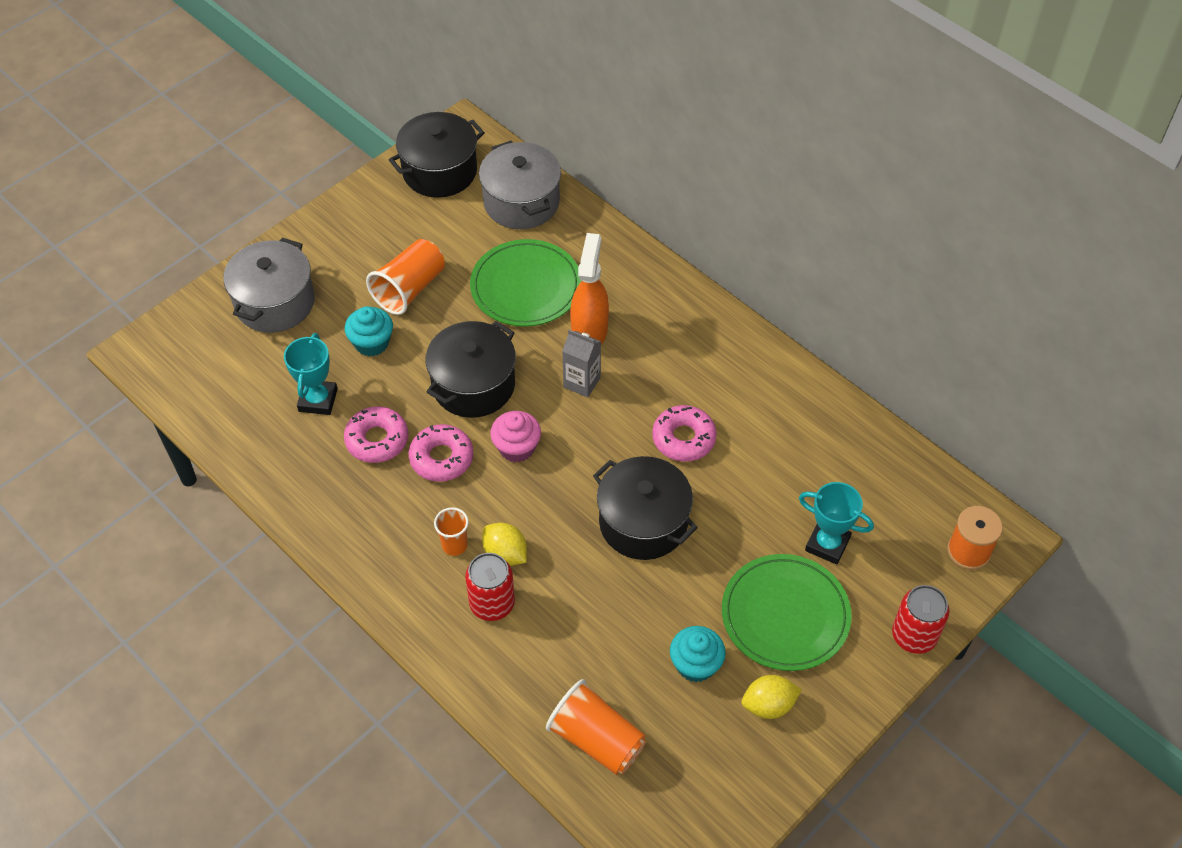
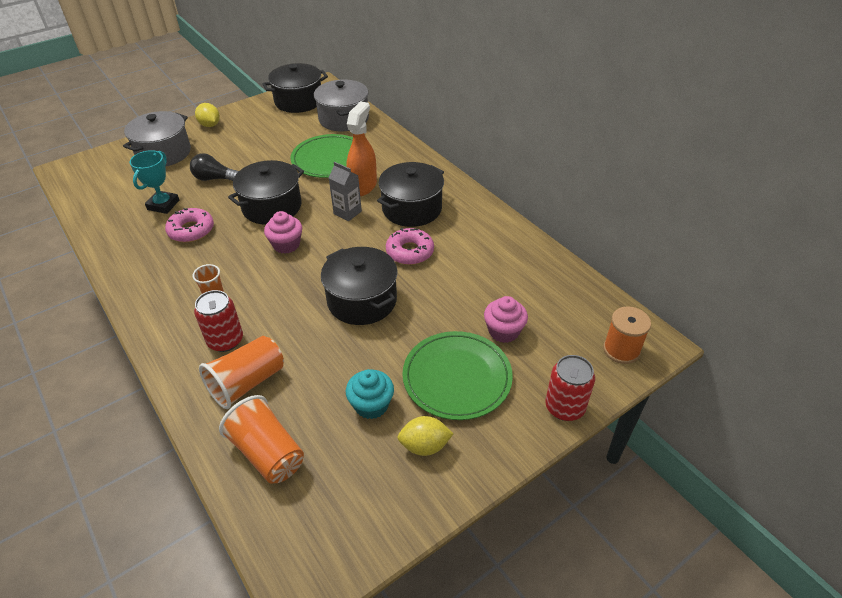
camera: 10 degrees right, 10 degrees down
turquoise cupcake [345,306,393,356] -> black light bulb [190,153,239,181]
orange cup [366,239,445,315] -> orange cup moved to [199,336,284,409]
pink donut [409,424,473,482] -> none
yellow lemon [482,523,527,566] -> yellow lemon moved to [195,103,220,127]
turquoise trophy [799,482,874,565] -> pink cupcake [484,296,528,343]
none -> black pot [377,162,444,227]

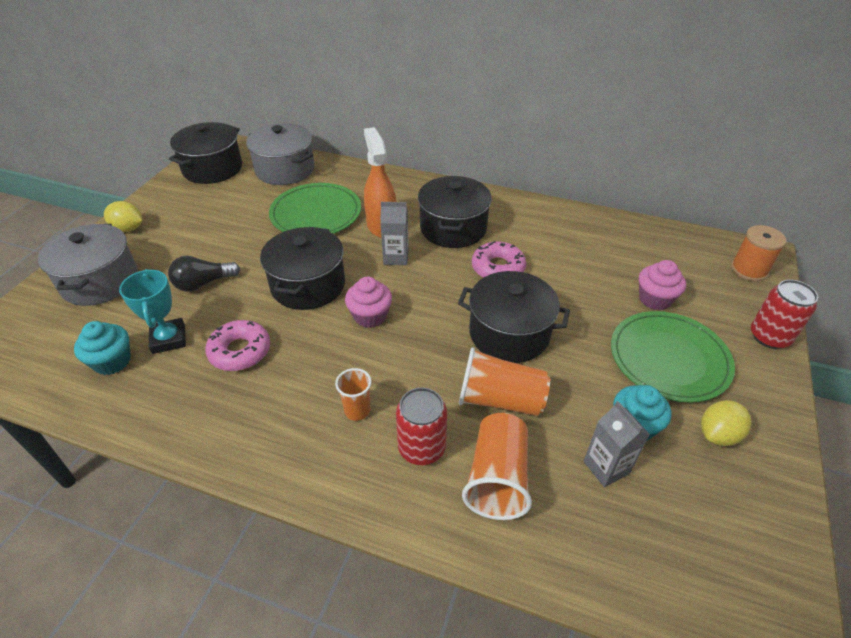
camera: 35 degrees left, 0 degrees up
orange cup [219,395,304,484] -> orange cup moved to [459,347,550,416]
none -> turquoise cupcake [74,321,131,375]
none -> grey carton [584,401,650,487]

